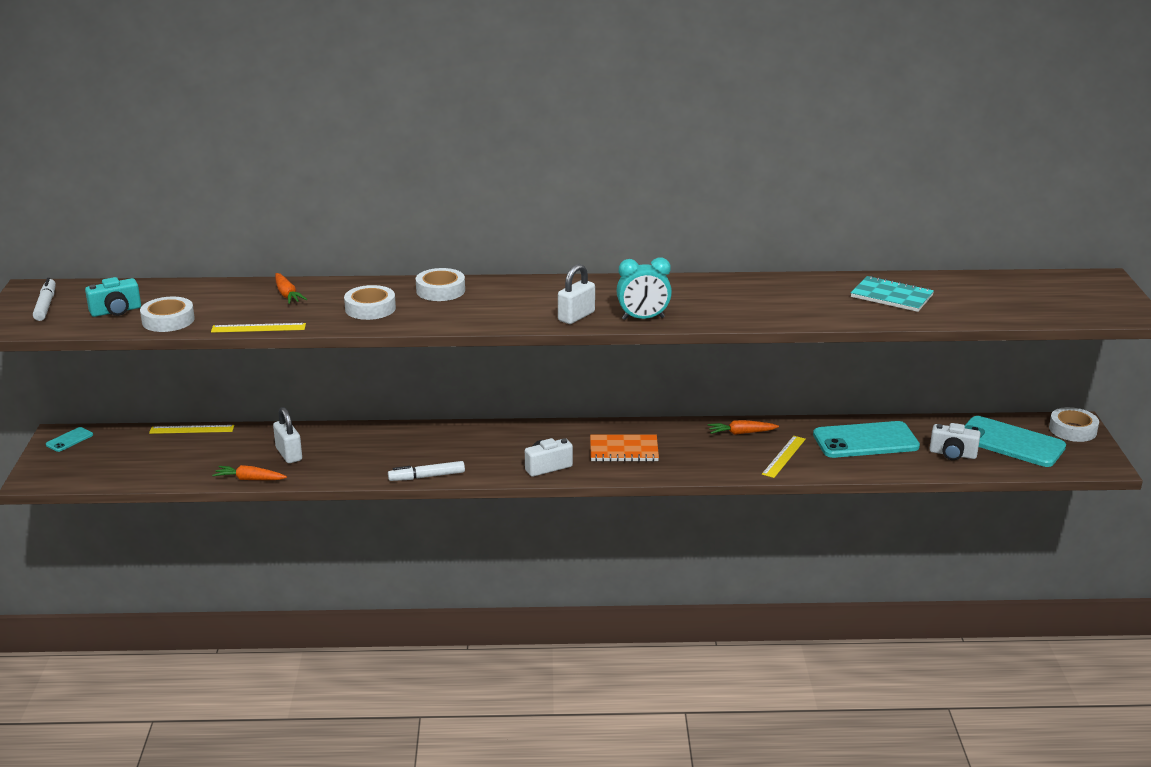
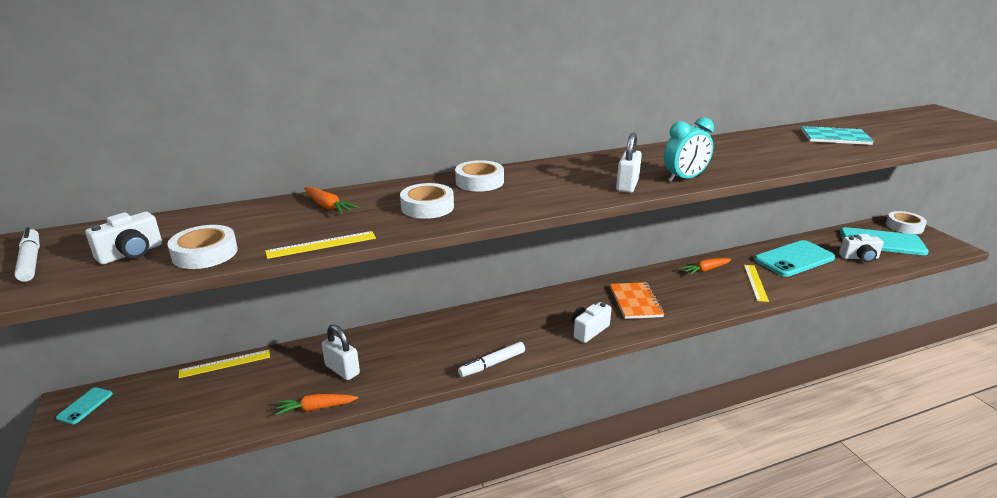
camera: 20 degrees left, 0 degrees up
turquoise camera [85,277,141,317] -> white camera [85,212,162,264]
orange notebook [590,435,659,462] -> orange notebook turned 75 degrees counterclockwise [610,282,665,319]

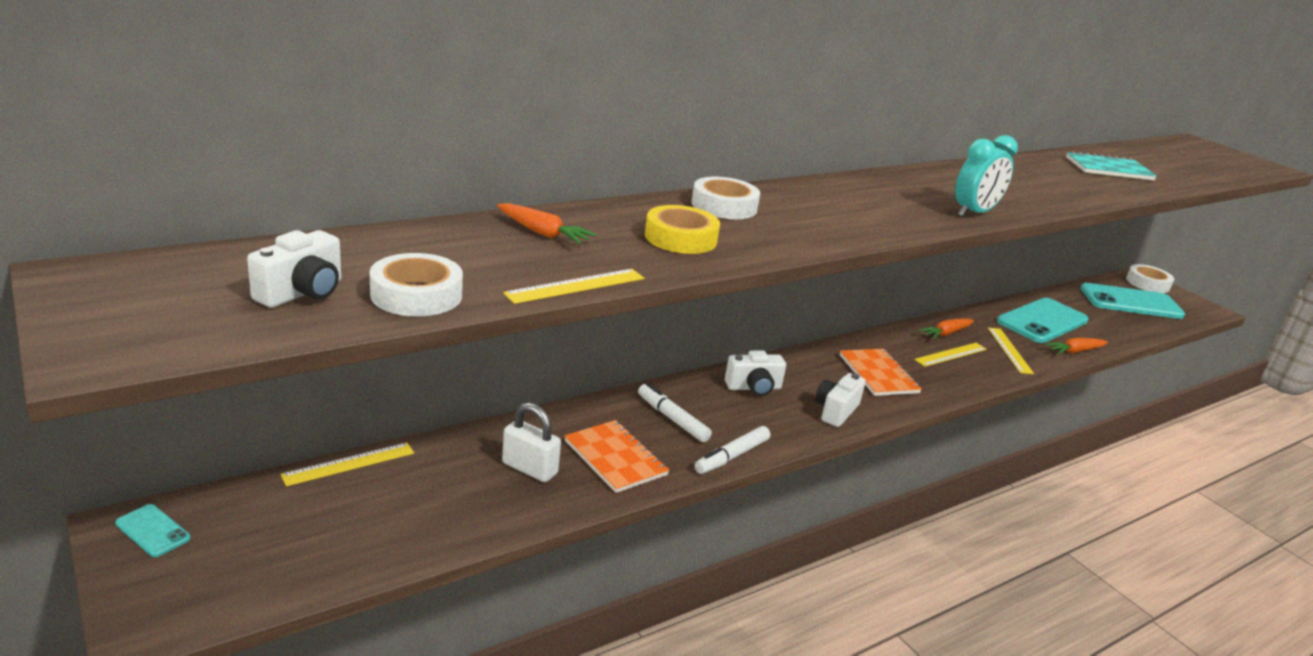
camera: 15 degrees left, 0 degrees up
white marker [14,227,40,282] -> white marker moved to [638,383,712,442]
turquoise phone [56,387,113,424] -> turquoise phone turned 60 degrees counterclockwise [115,504,191,557]
orange carrot [276,394,358,415] -> orange carrot moved to [1045,338,1108,354]
white tape [400,183,454,219] -> yellow tape [645,205,720,254]
white padlock [616,132,642,193] -> none
white camera [839,234,884,262] -> white camera moved to [725,350,786,396]
none -> orange notebook [565,420,669,493]
none -> yellow ruler [914,343,987,367]

